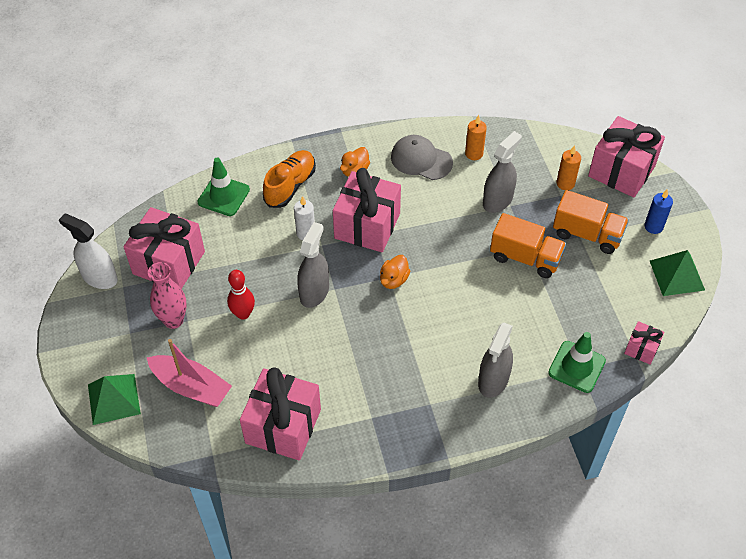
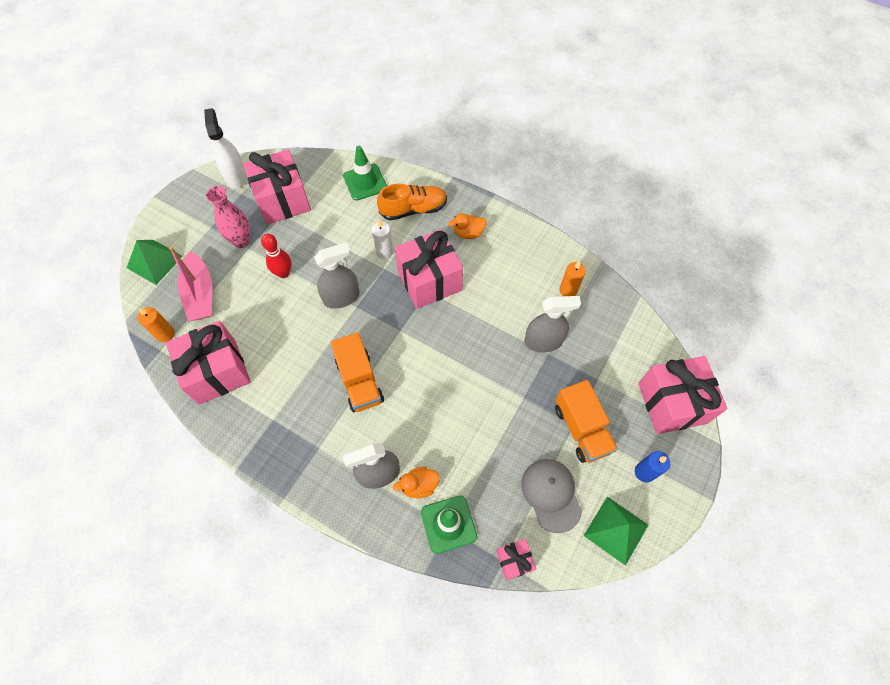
camera: 45 degrees right, 10 degrees up
orange duck [380,255,410,289] -> orange duck moved to [393,467,439,499]
grey cap [391,135,453,180] -> grey cap moved to [521,459,582,533]
orange truck [490,213,566,278] -> orange truck moved to [330,332,384,412]
orange candle [557,145,581,190] -> orange candle moved to [137,307,175,342]

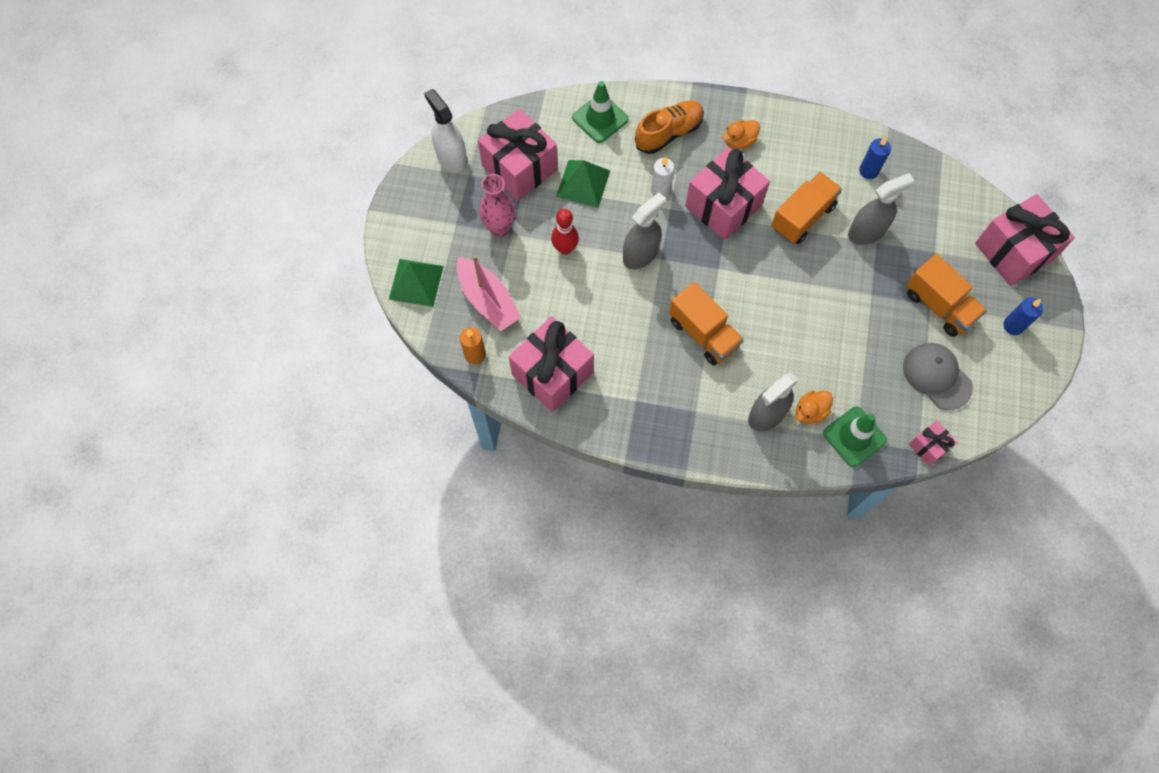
camera: 20 degrees left, 5 degrees up
orange candle [559,261,586,296] -> blue candle [859,137,891,179]
green pyramid [584,497,648,566] -> green pyramid moved to [556,160,610,208]
none -> orange truck [771,172,842,244]

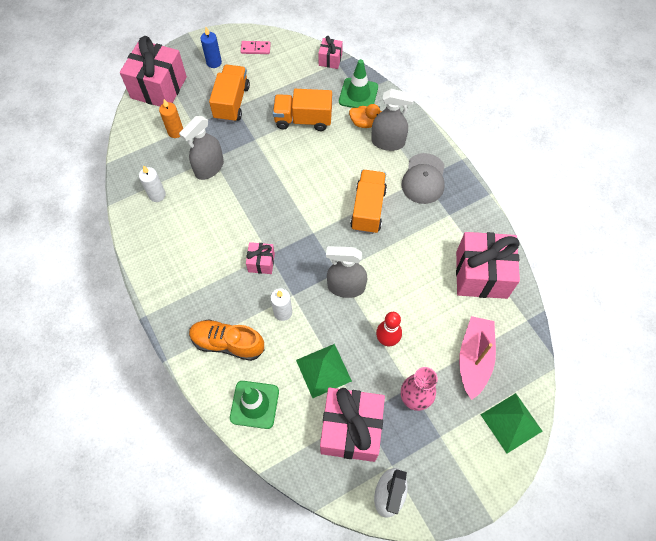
camera: 130 degrees left, 5 degrees down
orange candle [460,327,486,364] -> orange candle moved to [159,99,183,138]
pink gift [685,147,770,240] -> pink gift [246,242,275,274], size x0.48
orange duck [722,120,760,149] -> none
orange truck [771,172,842,244] -> orange truck moved to [273,89,332,131]
grey spray bottle [848,173,915,245] -> grey spray bottle turned 75 degrees counterclockwise [179,116,224,180]
blue candle [859,137,891,179] -> white candle [139,165,166,202]
grey cap [903,343,973,410] -> grey cap moved to [402,153,445,204]
none -> pink domino [241,41,271,54]

